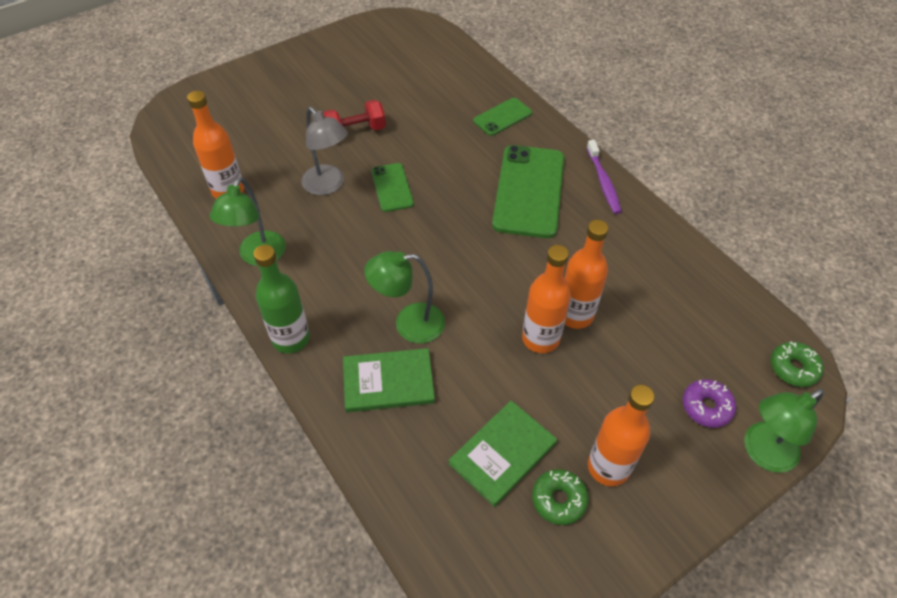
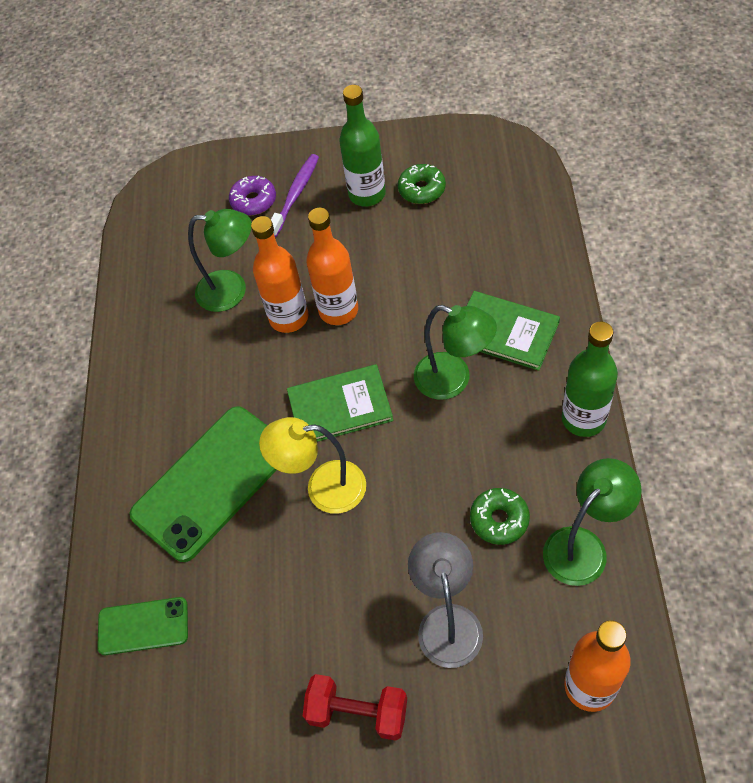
camera: 140 degrees left, 5 degrees up
green phone [371,163,414,212] -> none
green book [448,400,557,507] -> green book moved to [287,364,393,442]
purple toothbrush [587,140,622,214] -> purple toothbrush moved to [271,154,319,237]
orange bottle [588,385,655,486] -> green bottle [339,85,386,207]
green lamp [744,389,824,473] -> green lamp moved to [188,209,251,312]
green donut [771,342,824,387] -> green donut moved to [470,488,530,545]
none -> yellow lamp [259,417,366,514]

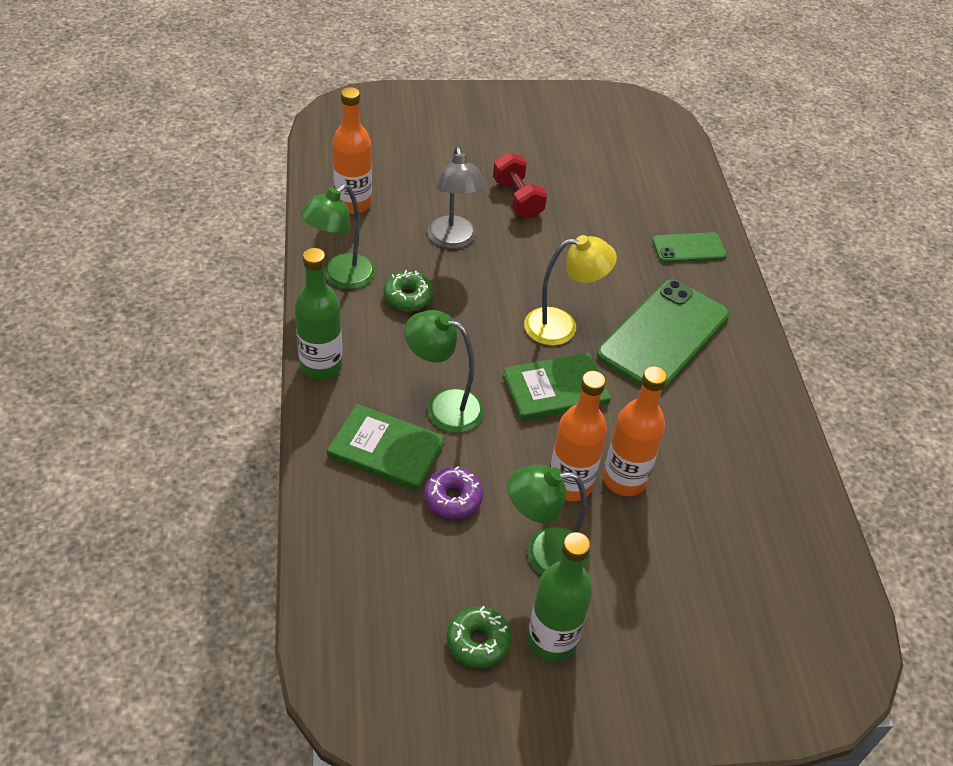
camera: 165 degrees right, 10 degrees down
green lamp [188,209,251,312] -> green lamp moved to [508,465,590,575]
purple donut [229,176,276,215] -> purple donut moved to [424,466,483,519]
purple toothbrush [271,154,319,237] -> none
red dumbbell [303,674,407,741] -> red dumbbell turned 60 degrees clockwise [493,152,547,219]

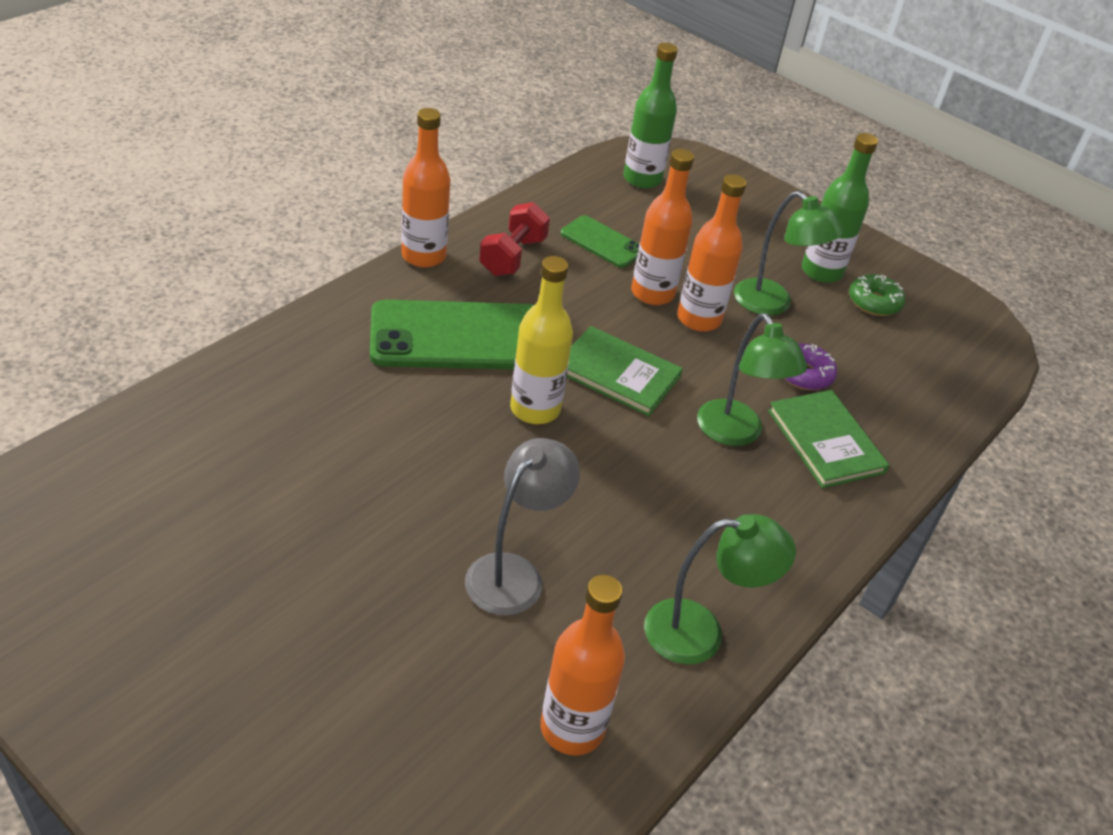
camera: 135 degrees left, 5 degrees down
green bottle [295,248,342,380] -> green bottle moved to [623,43,678,189]
green donut [383,270,434,311] -> none
red dumbbell [493,152,547,219] -> red dumbbell moved to [479,202,550,276]
yellow lamp [524,235,617,345] -> yellow bottle [510,256,573,424]
green phone [652,232,727,263] -> green phone moved to [560,215,639,268]
none -> orange bottle [401,108,450,268]

